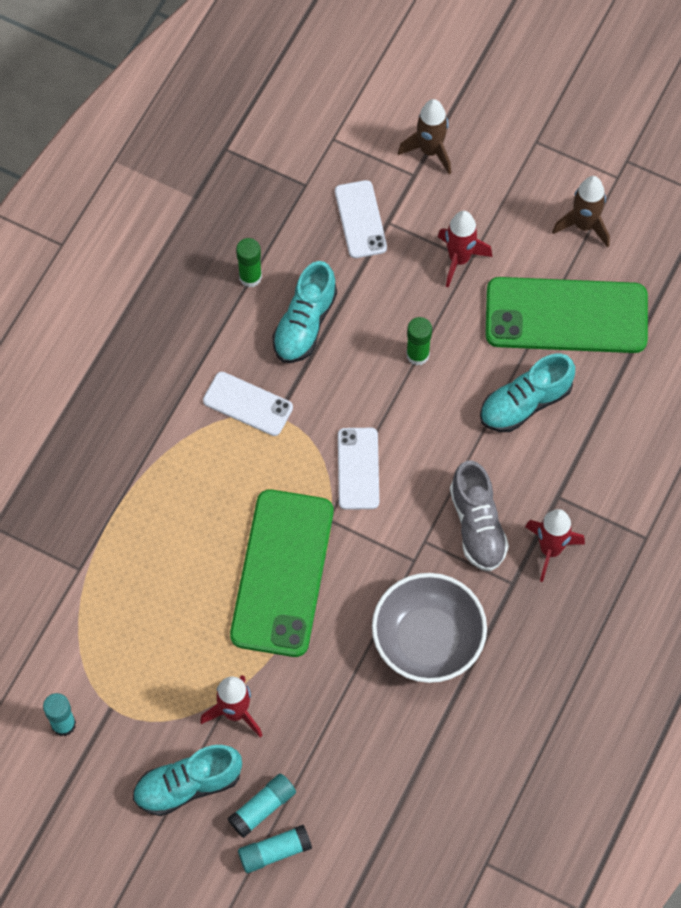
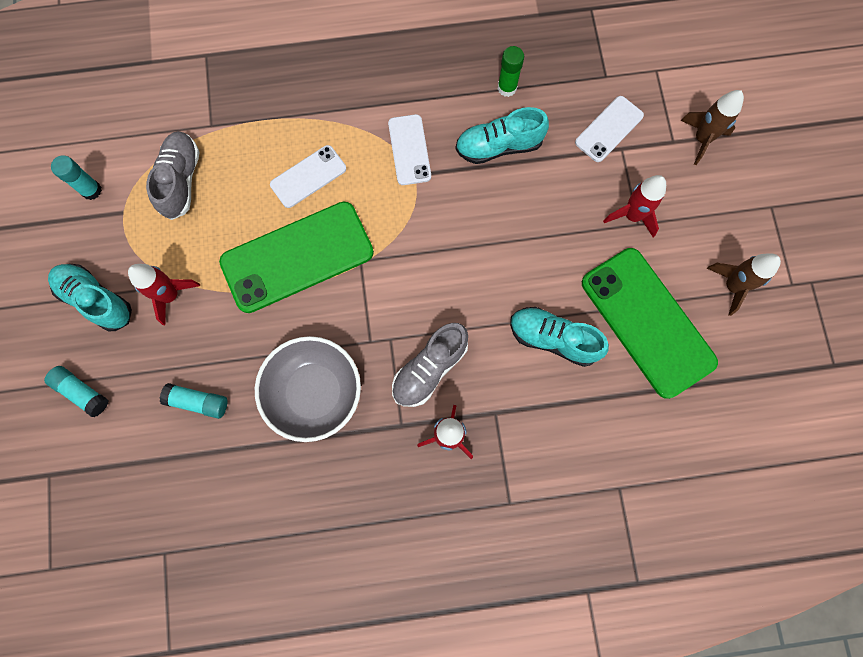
camera: 55 degrees right, 10 degrees up
turquoise glue stick [227,773,296,838] -> turquoise glue stick moved to [160,383,227,419]
white phone [338,428,379,510] -> white phone moved to [270,145,346,208]
green glue stick [406,317,432,365] -> none
none -> grey shoe [146,131,199,220]

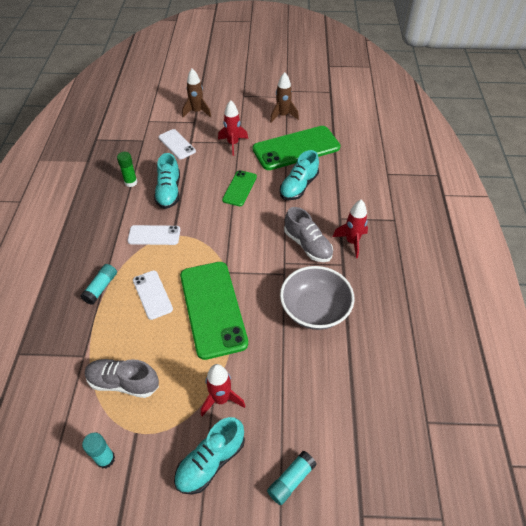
camera: 80 degrees left, 25 degrees down
turquoise glue stick [160,383,227,419] -> turquoise glue stick moved to [80,264,117,305]
none -> green phone [222,170,257,206]

